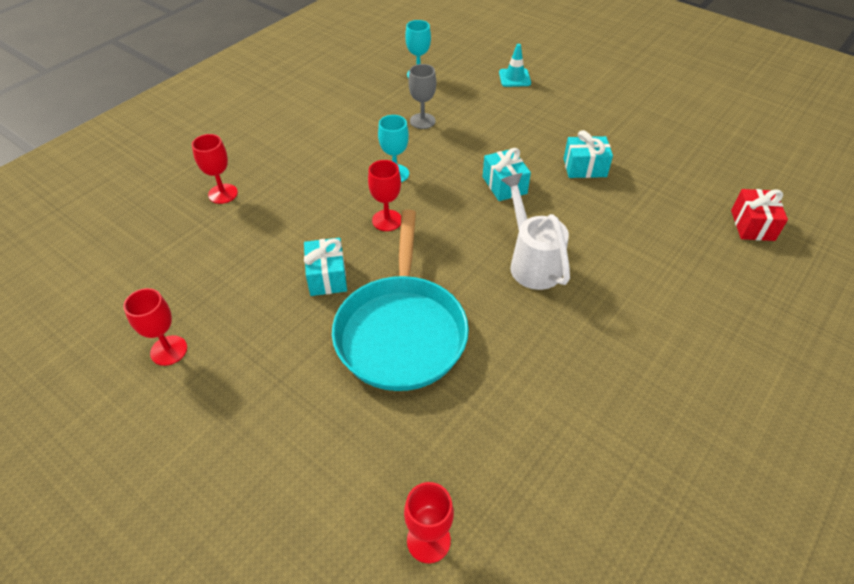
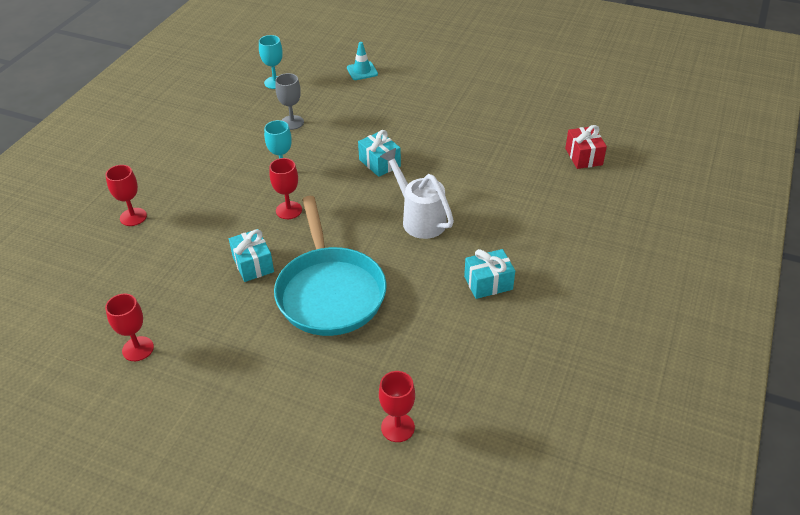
camera: 15 degrees left, 5 degrees down
turquoise gift [564,130,613,178] -> turquoise gift moved to [464,249,515,299]

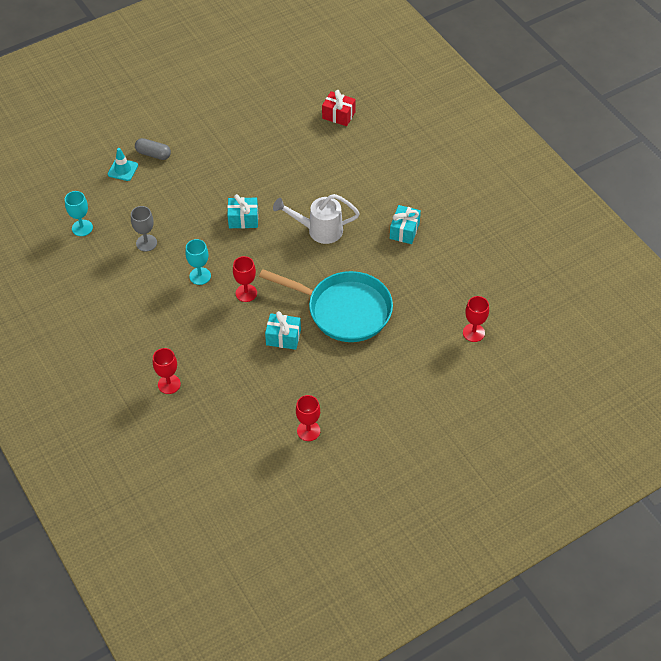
camera: 55 degrees left, 10 degrees up
none -> grey capsule [135,138,171,160]

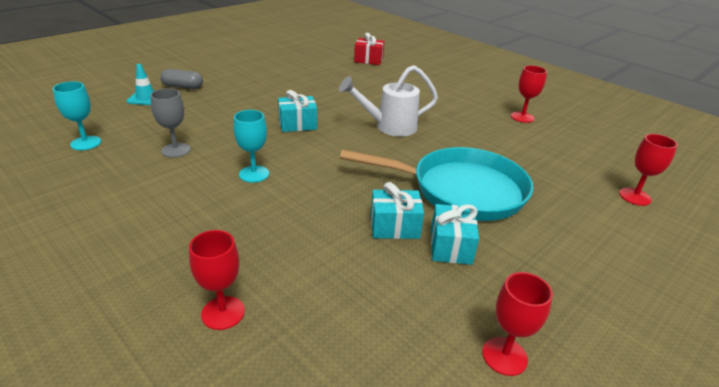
camera: 15 degrees left, 20 degrees down
red goblet [233,256,257,302] -> red goblet moved to [511,65,547,123]
turquoise gift [390,205,421,244] -> turquoise gift moved to [431,204,479,265]

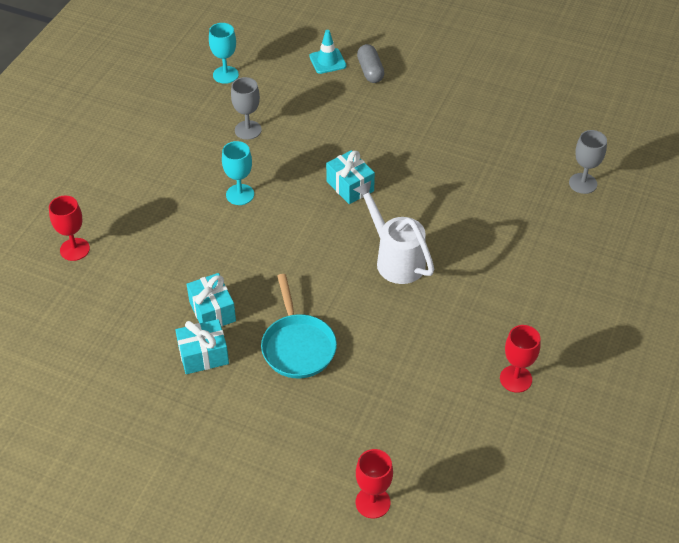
camera: 70 degrees right, 15 degrees up
turquoise pan [340,147,533,221] -> turquoise pan [261,274,337,378], size x0.63
red gift [354,33,385,65] -> grey goblet [569,130,607,194]
red goblet [482,272,553,376] -> none

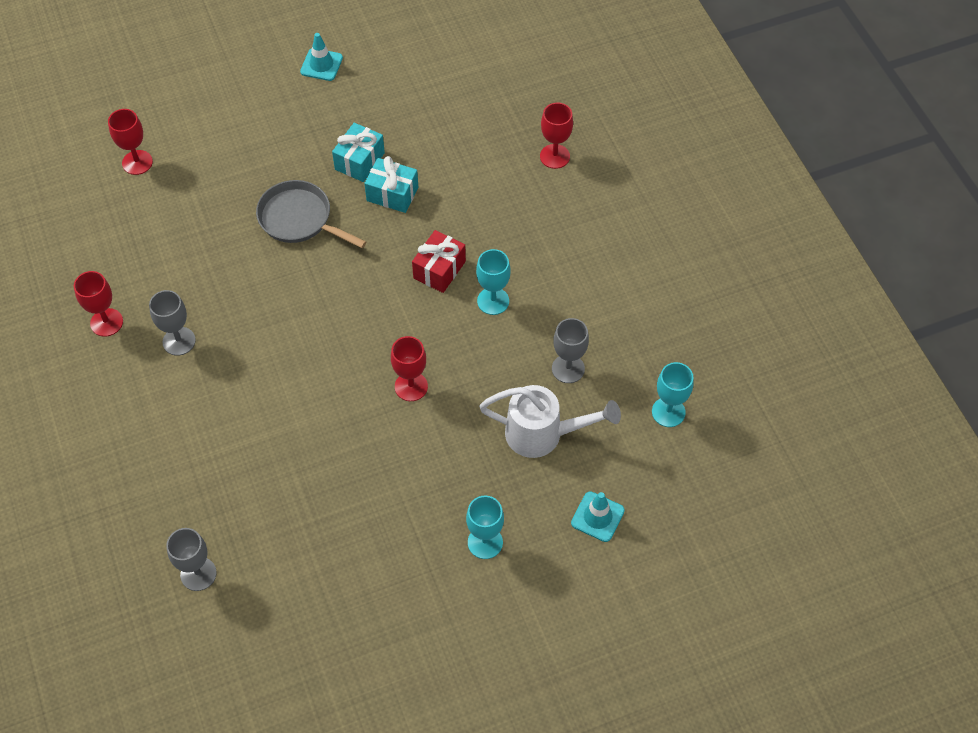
camera: 135 degrees right, 10 degrees up
turquoise pan [261,274,337,378] -> grey pan [256,180,366,248]
turquoise gift [326,150,375,204] -> red goblet [391,336,428,401]
white watering can [353,181,435,284] -> white watering can moved to [479,385,621,458]
grey capsule [357,44,385,83] -> none
none -> grey goblet [149,290,196,356]
none -> turquoise traffic cone [300,33,343,81]
none -> red gift [412,230,466,293]
none -> turquoise goblet [466,496,504,559]

